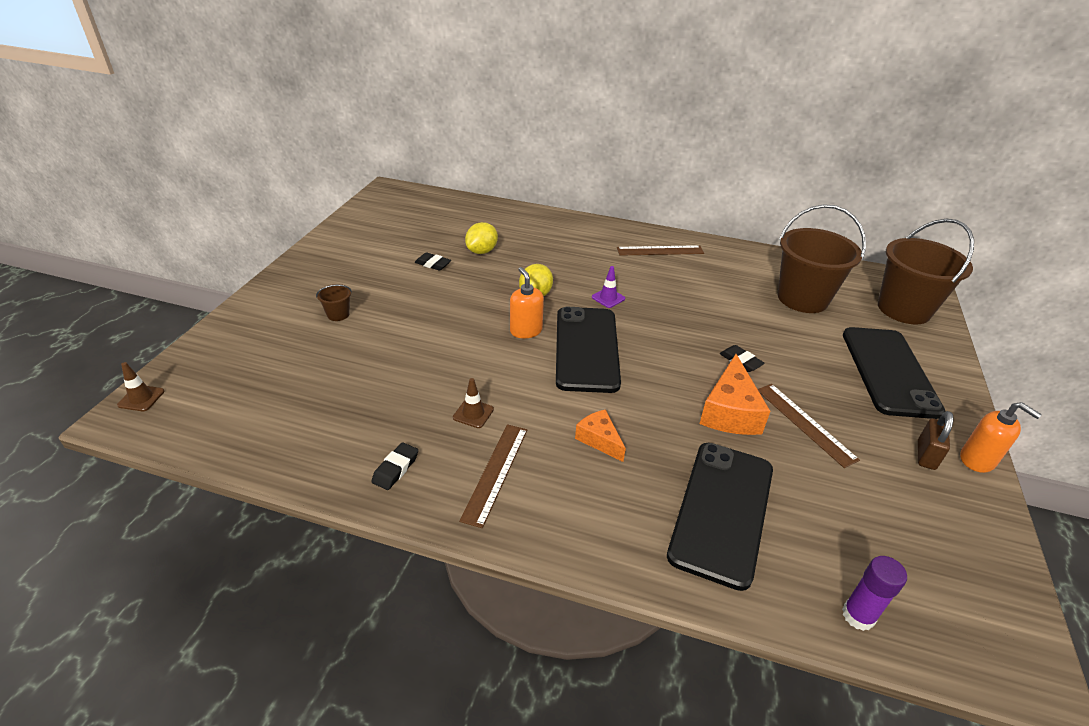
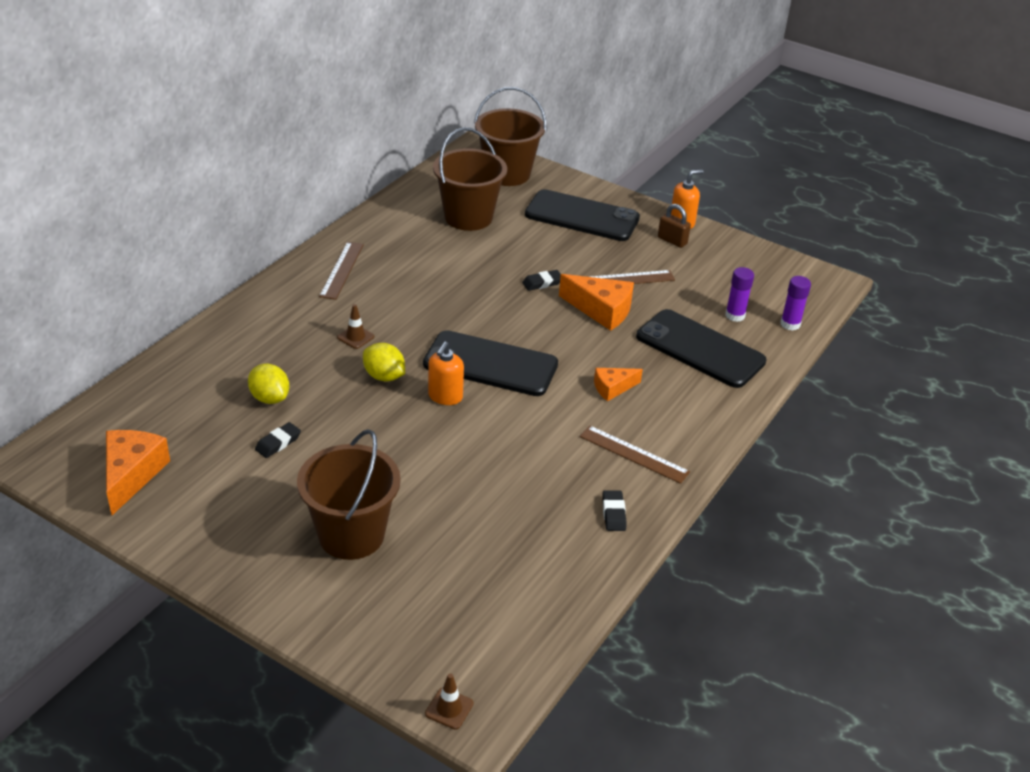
camera: 75 degrees left, 0 degrees up
brown bucket [316,284,352,321] -> brown bucket [297,429,401,560], size x2.46
black eraser [371,442,418,490] -> black eraser turned 45 degrees clockwise [602,490,626,531]
brown traffic cone [453,378,494,428] -> brown traffic cone moved to [337,304,374,349]
orange soap dispenser [510,267,544,338] -> orange soap dispenser turned 60 degrees counterclockwise [428,341,464,405]
purple traffic cone [592,266,625,308] -> none
none -> orange cheese [106,430,170,515]
none -> purple glue stick [725,267,754,322]

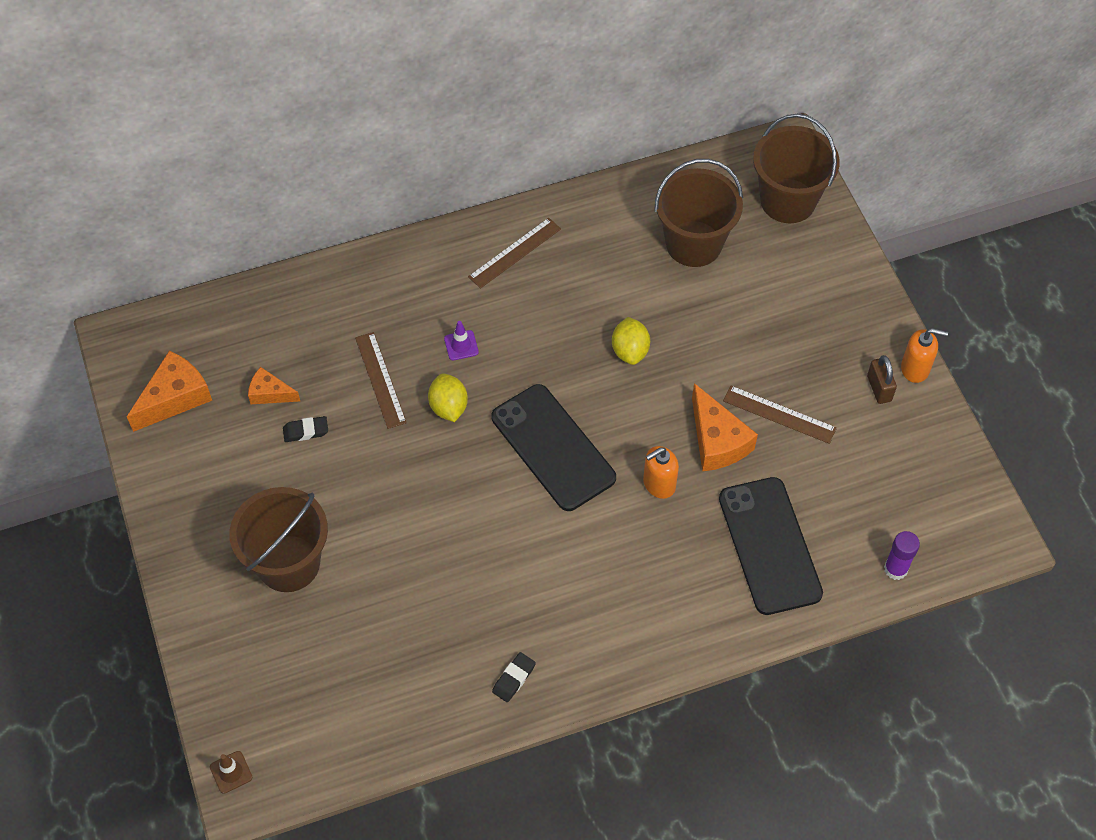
camera: 40 degrees right, 20 degrees up
yellow lemon [248,364,289,404] -> yellow lemon moved to [612,317,650,365]
brown traffic cone [337,304,374,349] -> purple traffic cone [444,321,479,361]
orange soap dispenser [428,341,464,405] -> orange soap dispenser moved to [643,446,679,499]
black eraser [522,270,561,291] -> none
black phone [525,189,640,241] -> none
brown ruler [580,425,690,484] -> brown ruler moved to [355,332,407,429]
orange cheese [594,368,643,401] -> orange cheese moved to [248,367,300,404]
purple glue stick [725,267,754,322] -> none

